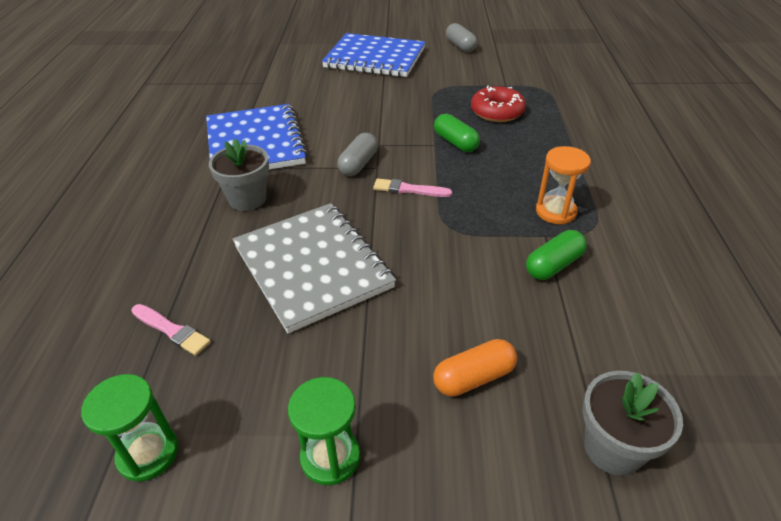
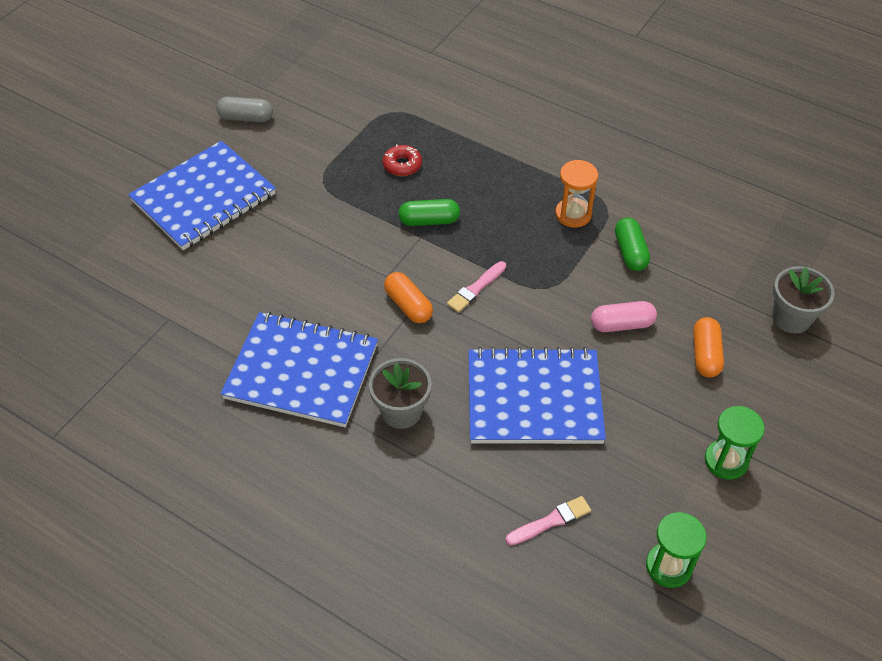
camera: 60 degrees left, 10 degrees up
grey notebook [232,203,396,334] -> blue notebook [468,347,606,444]
grey capsule [338,133,378,176] -> orange capsule [384,272,433,323]
red donut [471,86,526,122] -> red donut [383,144,422,176], size x0.67
none -> pink capsule [591,301,657,332]

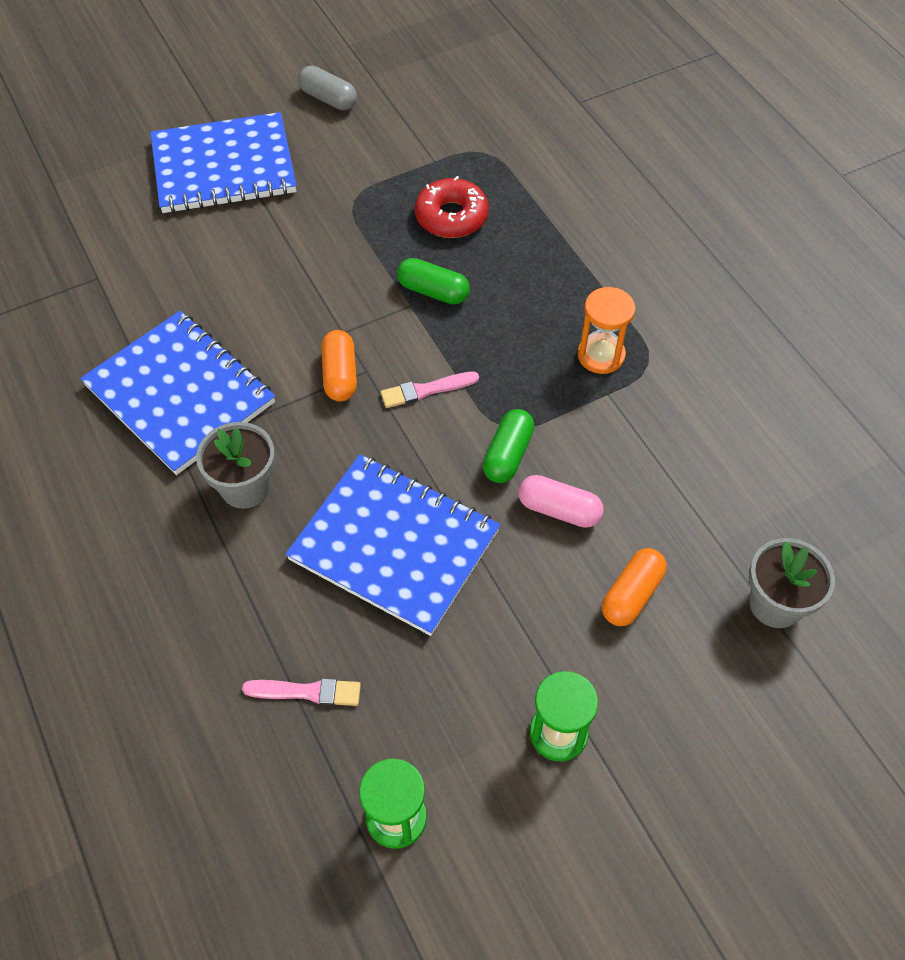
camera: 30 degrees right, 5 degrees up
red donut [383,144,422,176] -> red donut [415,176,489,238], size x1.50
green capsule [615,218,650,271] -> green capsule moved to [483,409,534,483]

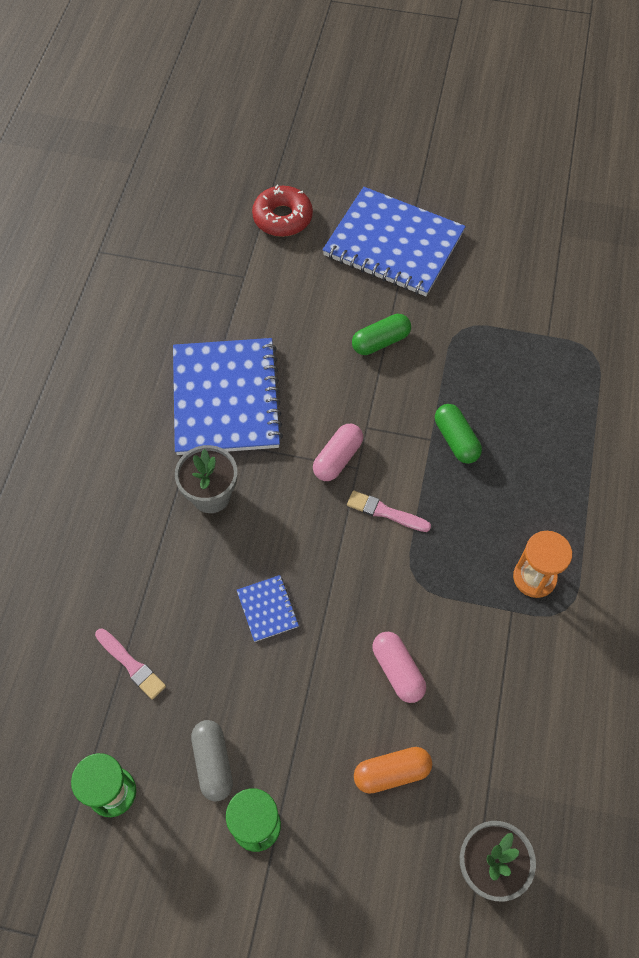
camera: 40 degrees right, 5 degrees up
blue notebook [286,454,500,636] -> blue notebook [237,575,299,642], size x0.41
grey capsule [298,65,357,111] -> grey capsule moved to [191,720,233,802]
orange capsule [321,330,357,401] -> pink capsule [313,424,363,481]
red donut [415,176,489,238] -> red donut moved to [252,184,313,237]
green capsule [483,409,534,483] -> green capsule moved to [352,314,411,355]

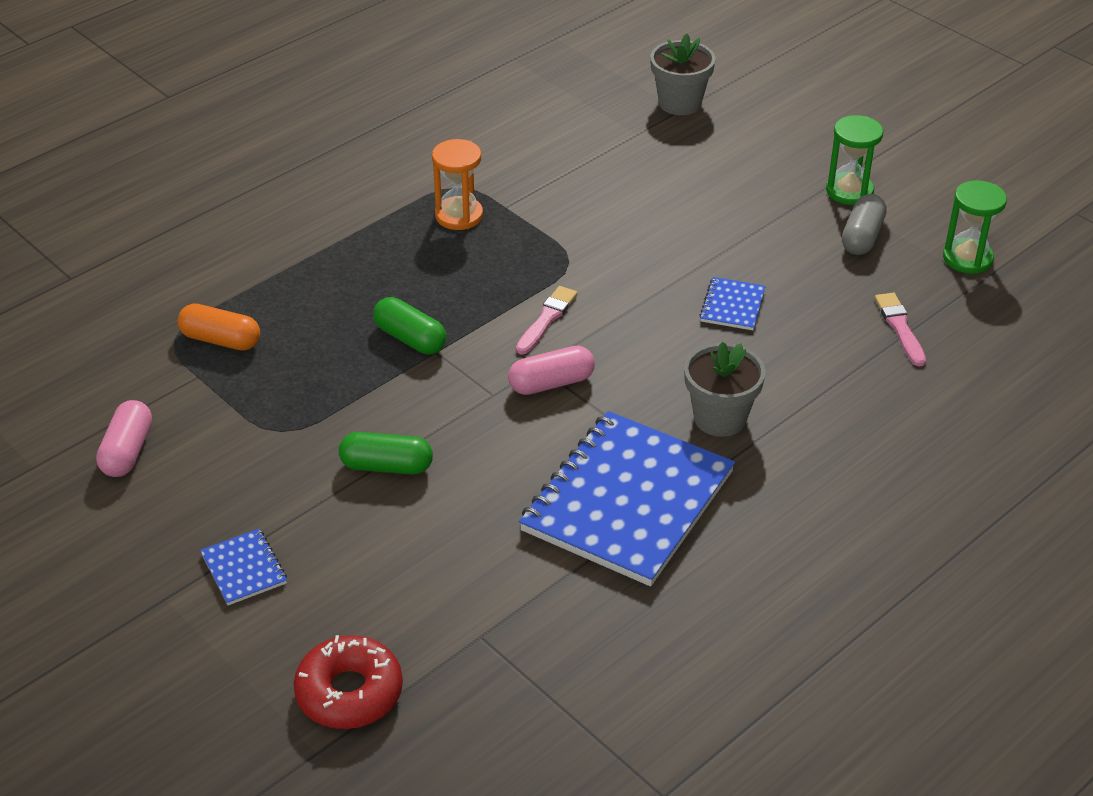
camera: 145 degrees left, 20 degrees down
blue notebook [322,187,466,296] -> blue notebook [200,529,287,605], size x0.41
pink brush [347,491,431,532] -> pink brush turned 120 degrees counterclockwise [516,286,578,355]
orange capsule [354,747,432,794] -> orange capsule moved to [178,303,260,351]
pink capsule [372,632,426,703] -> pink capsule moved to [96,400,152,477]
green capsule [435,404,482,464] -> green capsule turned 60 degrees counterclockwise [373,297,447,355]

